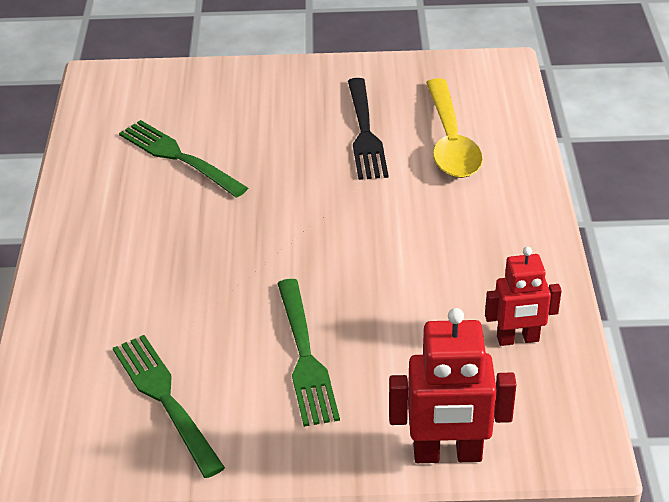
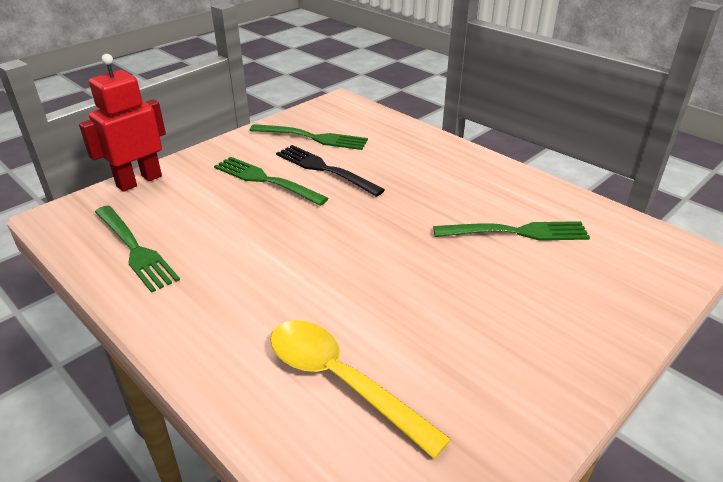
camera: 135 degrees right, 5 degrees down
black fork [348,78,388,180] -> black fork moved to [276,145,385,197]
red robot [485,247,562,346] -> green fork [95,205,180,293]

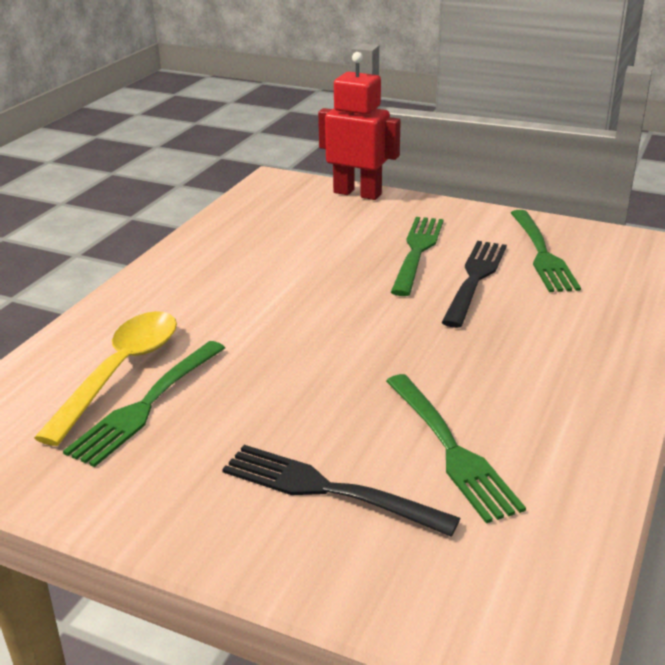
camera: 70 degrees right, 5 degrees down
green fork [95,205,180,293] -> green fork moved to [63,341,225,467]
none -> black fork [222,445,460,537]

